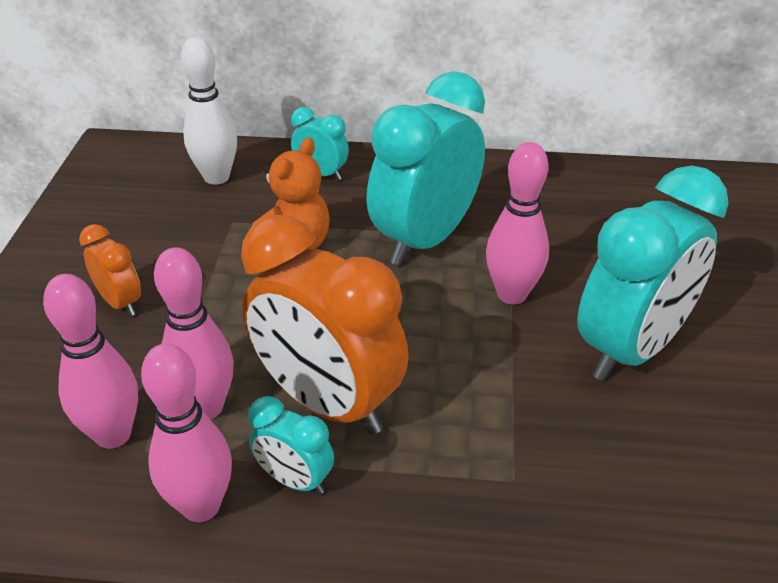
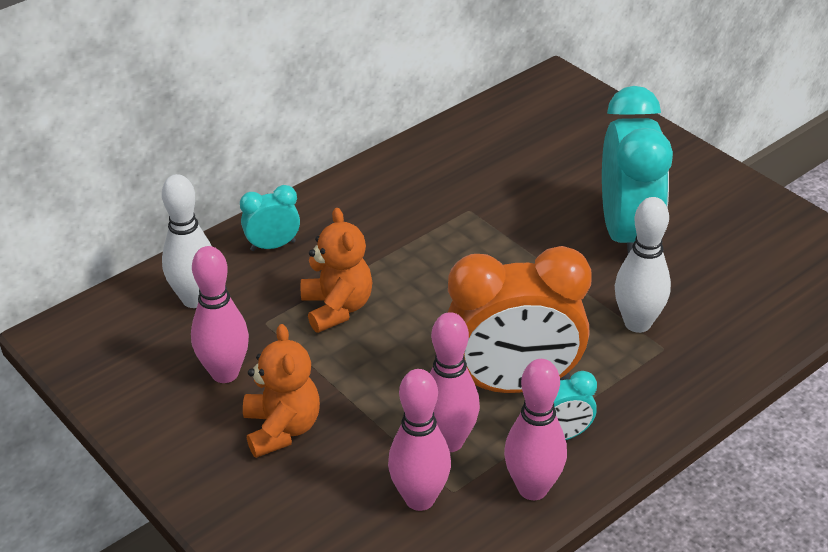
camera: 45 degrees left, 0 degrees up
orange clock [79,224,141,316] -> orange teddy bear [243,324,320,458]
turquoise clock [366,71,485,266] -> none
pink bowling pin [486,142,549,305] -> pink bowling pin moved to [191,246,249,383]
none -> white bowling pin [615,197,671,333]

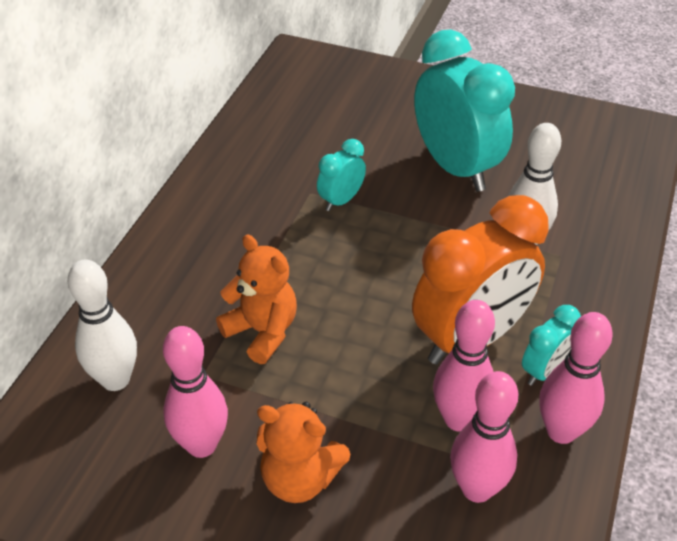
camera: 30 degrees left, 5 degrees up
turquoise clock [240,185,300,251] -> turquoise clock moved to [317,139,366,211]
orange teddy bear [243,324,320,458] -> orange teddy bear turned 150 degrees clockwise [257,402,350,503]

